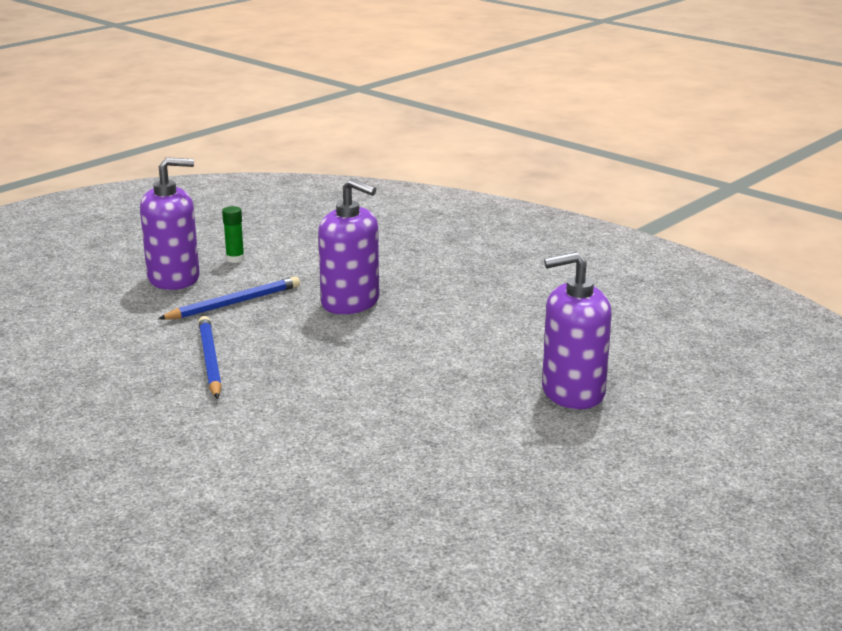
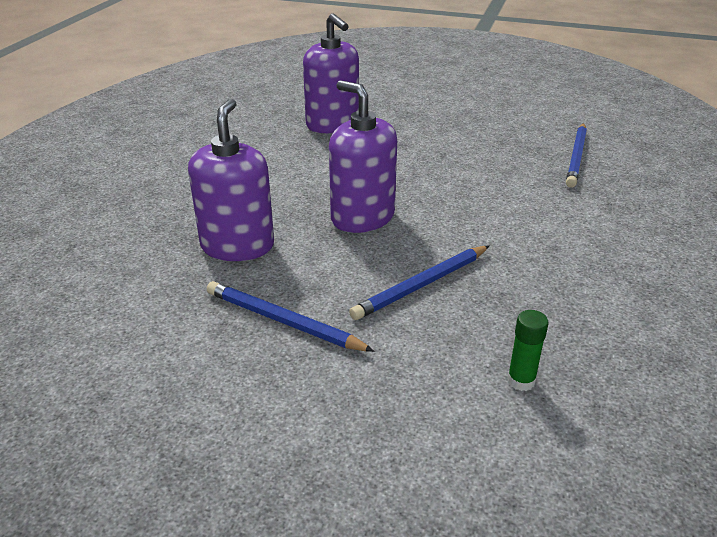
camera: 115 degrees left, 10 degrees up
purple soap dispenser [140,157,200,290] -> purple soap dispenser moved to [329,80,397,233]
green glue stick [222,206,245,263] -> green glue stick moved to [507,310,548,391]
none -> blue pencil [566,123,587,188]

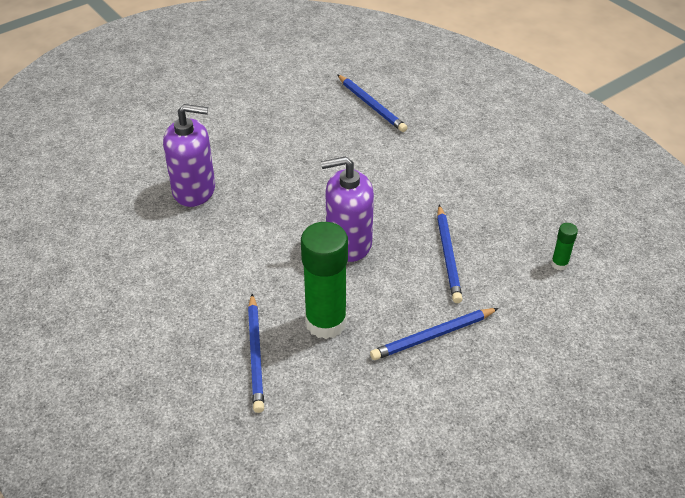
camera: 55 degrees left, 10 degrees up
purple soap dispenser [188,99,274,261] -> green glue stick [301,222,348,339]
none -> blue pencil [248,294,264,413]

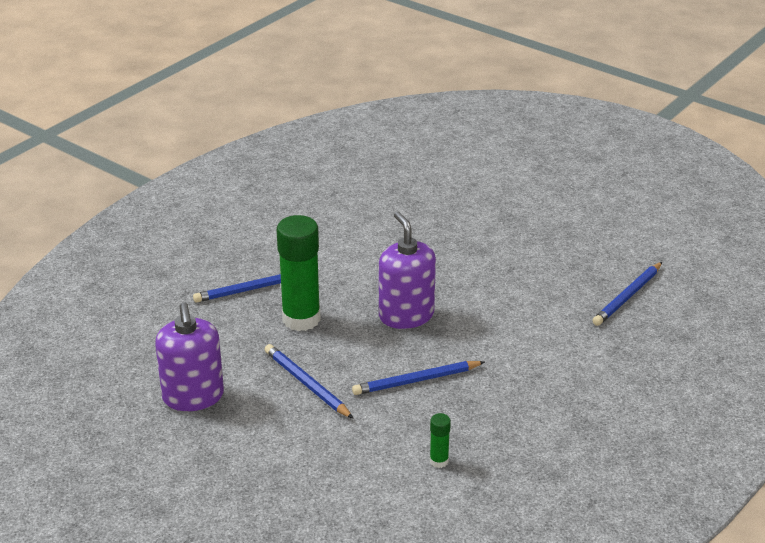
camera: 75 degrees right, 10 degrees down
purple soap dispenser [163,104,215,207] -> purple soap dispenser moved to [155,302,224,411]

